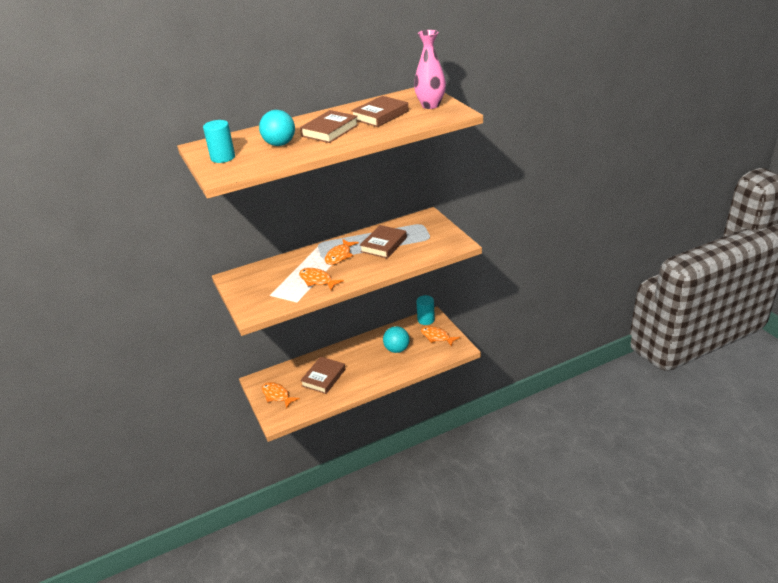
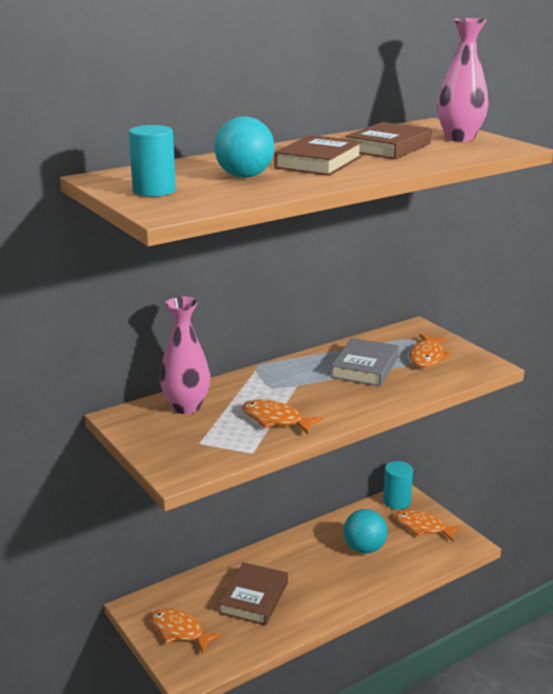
camera: 10 degrees left, 10 degrees down
orange fish [325,239,359,265] -> orange fish moved to [409,334,452,367]
brown book [360,225,407,259] -> grey book [331,338,399,386]
none -> pink vase [160,296,211,414]

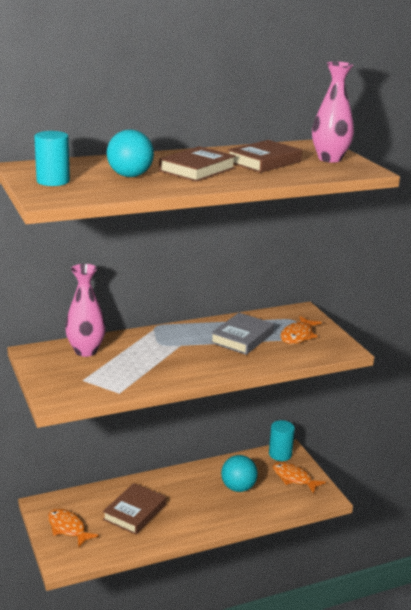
camera: 10 degrees right, 0 degrees up
orange fish [242,399,324,434] -> none

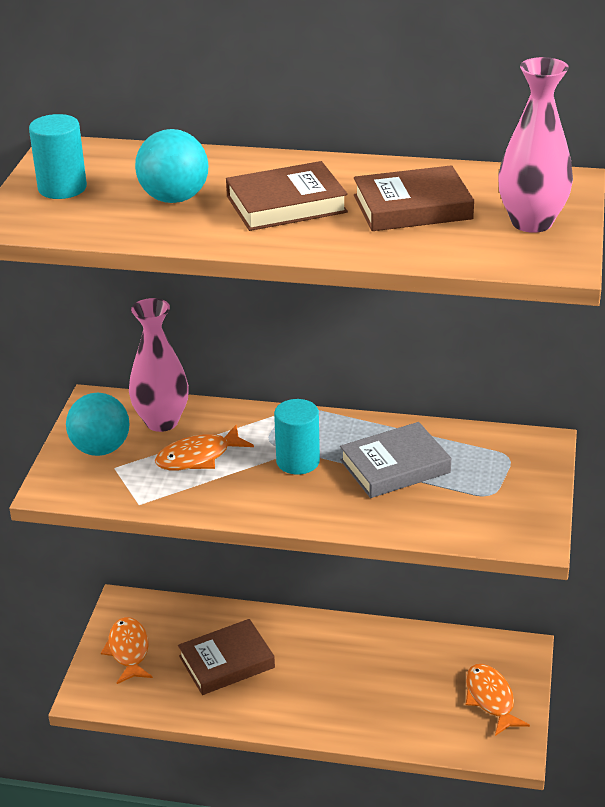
camera: 35 degrees right, 10 degrees up
turquoise ball [221,455,258,492] -> turquoise ball moved to [66,393,130,456]
turquoise cylinder [269,420,295,461] -> turquoise cylinder moved to [274,399,320,475]
orange fish [280,316,322,344] -> orange fish moved to [155,425,254,470]

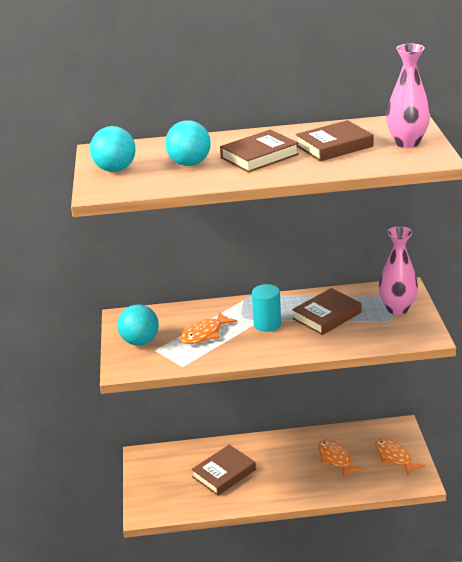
camera: 15 degrees left, 5 degrees down
turquoise cylinder [29,114,87,199] -> turquoise ball [90,126,136,172]
orange fish [101,617,153,684] -> orange fish moved to [318,439,363,478]
pink vase [129,298,189,432] -> pink vase moved to [379,226,418,315]
grey book [340,422,451,498] -> brown book [292,288,362,335]

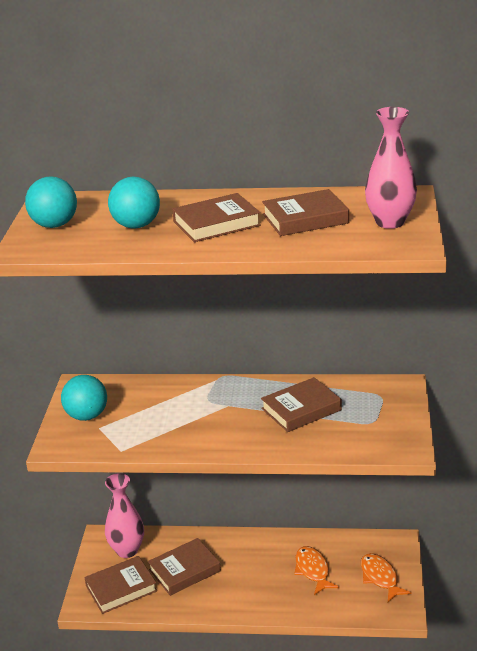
camera: 10 degrees right, 0 degrees up
orange fish [180,312,237,344] -> none
turquoise cylinder [252,284,281,332] -> none
pink vase [379,226,418,315] -> pink vase moved to [105,473,144,558]
none -> brown book [84,556,157,614]

